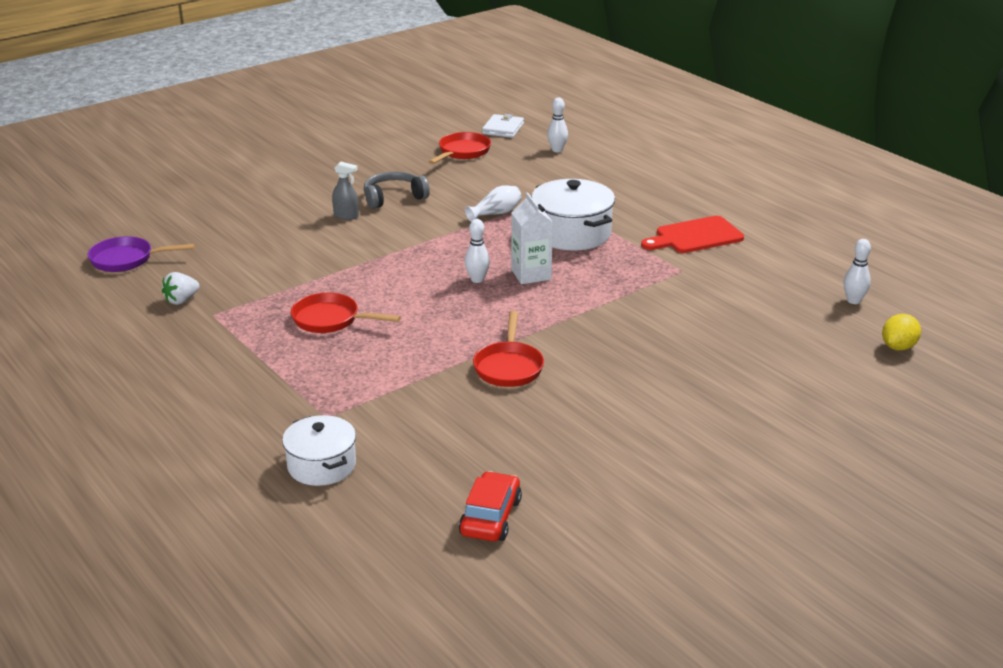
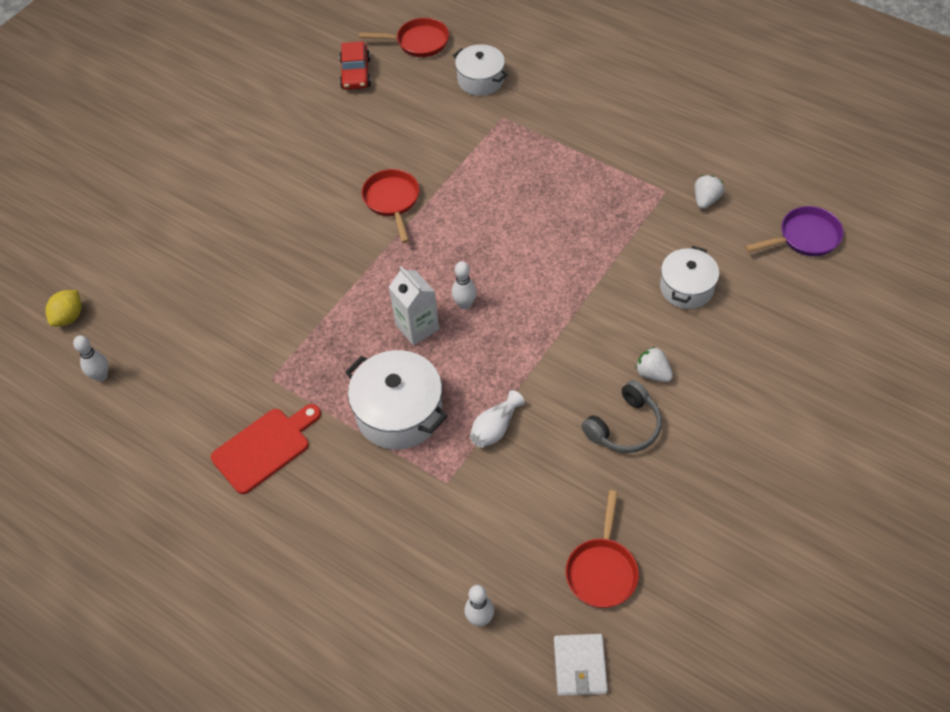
camera: 165 degrees right, 25 degrees up
red pan [291,293,401,333] -> red pan moved to [359,18,449,57]
grey spray bottle [332,162,359,220] -> white strawberry [635,347,673,382]
none -> white pot [660,246,719,309]

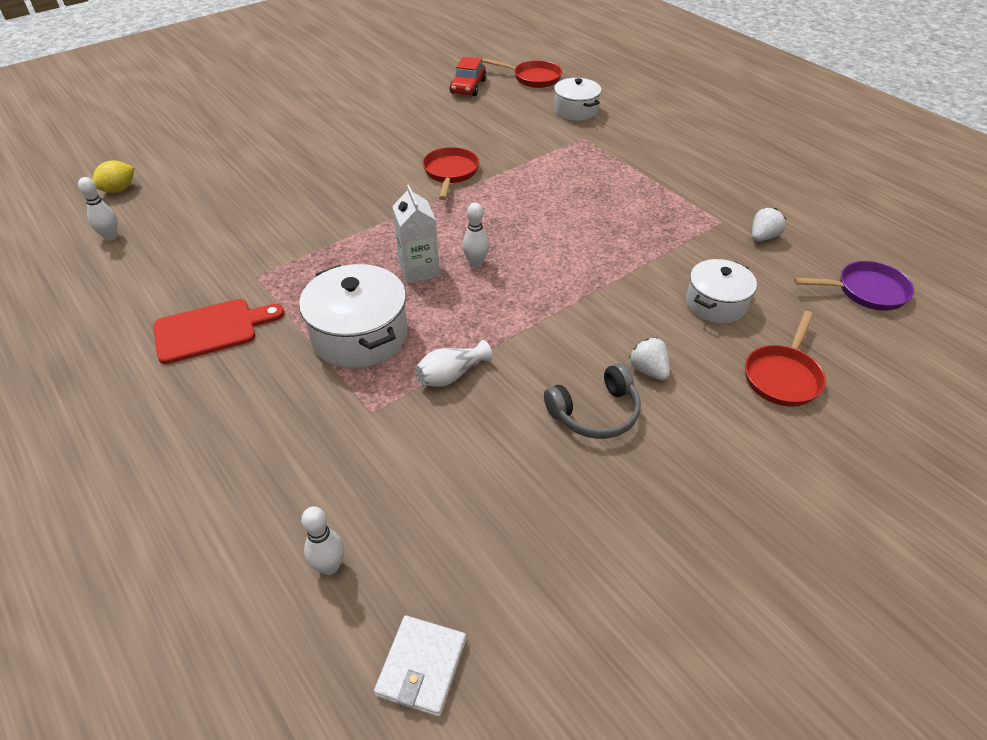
camera: 15 degrees right, 10 degrees down
red pan [565,490,639,608] -> red pan moved to [745,311,826,407]

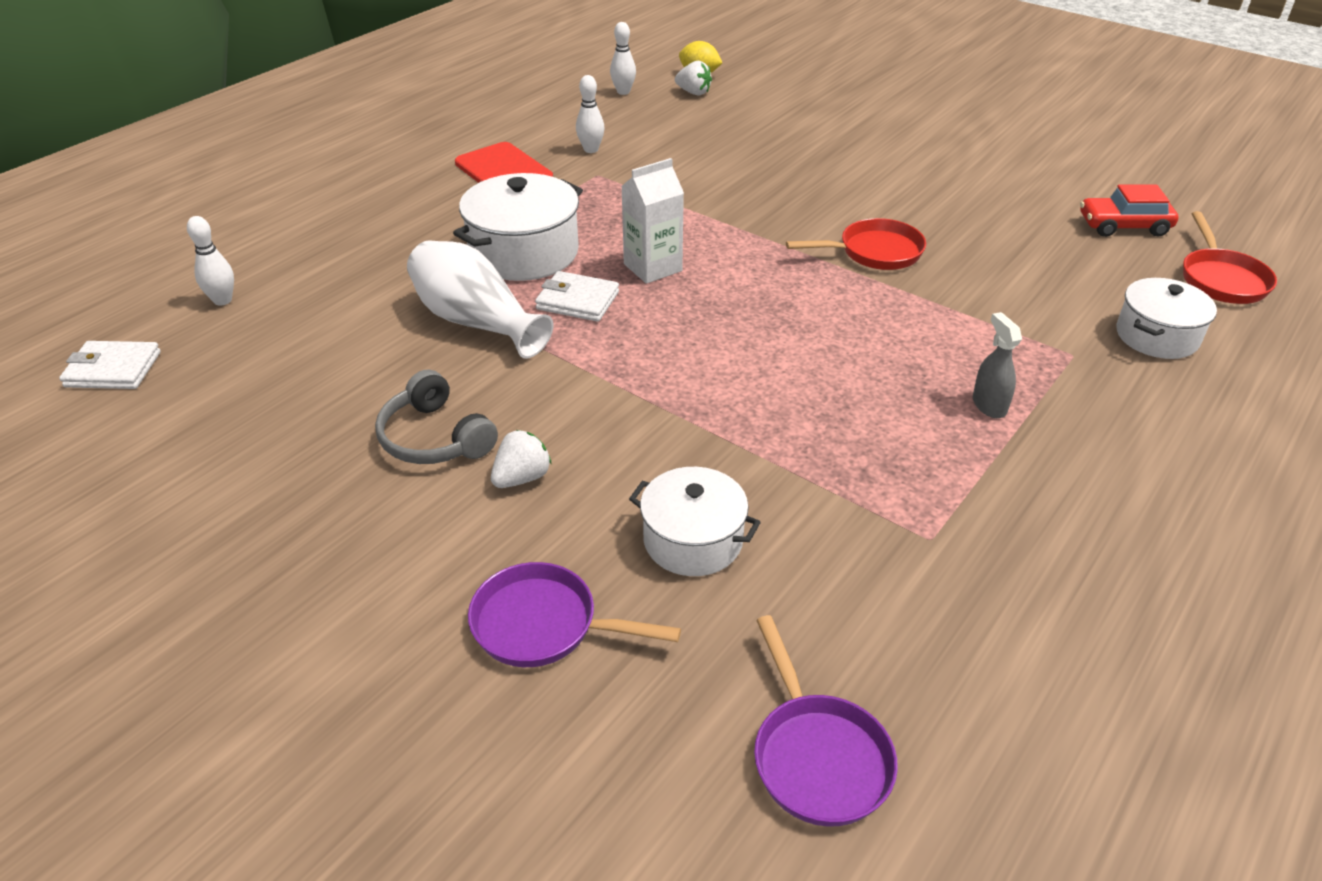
camera: 75 degrees right, 5 degrees down
white vase [415,340,492,387] -> white vase [407,241,553,359], size x1.76
white bowling pin [462,203,489,267] -> white bowling pin moved to [576,75,605,153]
red pan [745,311,826,407] -> purple pan [468,562,681,667]
white strawberry [752,208,786,241] -> white strawberry moved to [675,61,712,95]
none -> white wallet [535,271,619,322]
none -> grey spray bottle [973,312,1022,418]

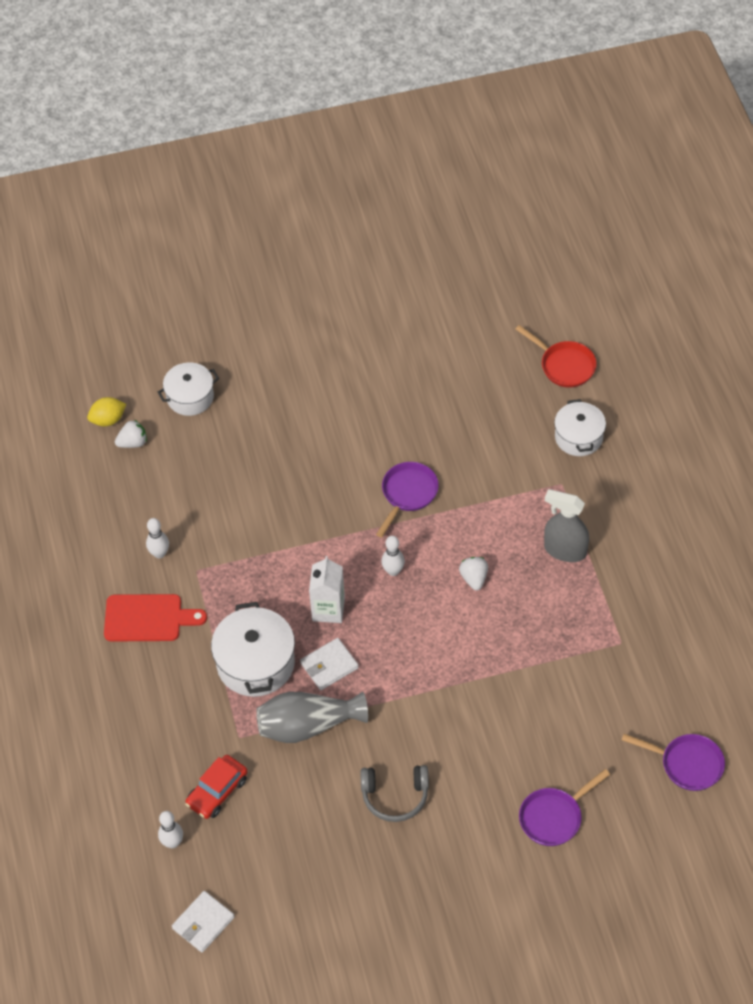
camera: 50 degrees left, 15 degrees up
white vase [407,241,553,359] -> grey vase [256,692,368,743]
white strawberry [491,430,552,488] -> white strawberry moved to [459,557,488,591]
white bowling pin [610,22,636,95] -> white bowling pin moved to [381,536,405,576]
white pot [629,467,761,576] -> white pot moved to [158,362,219,416]
red pan [786,218,926,270] -> purple pan [376,462,439,537]
grey spray bottle [973,312,1022,418] -> grey spray bottle [544,489,589,562], size x1.67
red car [1080,184,1179,237] -> red car moved to [185,755,248,819]

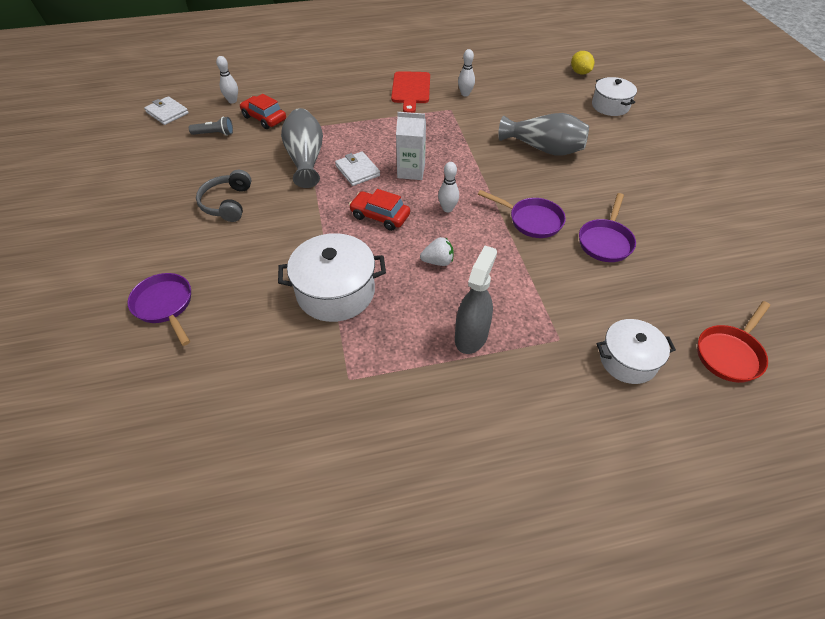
camera: 90 degrees right, 5 degrees down
white strawberry [115,420,147,448] -> none
white pot [211,602,295,697] -> white pot moved to [278,233,386,322]
purple pan [622,734,725,791] -> purple pan moved to [579,193,636,262]
none -> grey flashlight [189,117,233,136]
none -> red car [349,189,410,231]
none -> grey vase [498,113,589,156]

